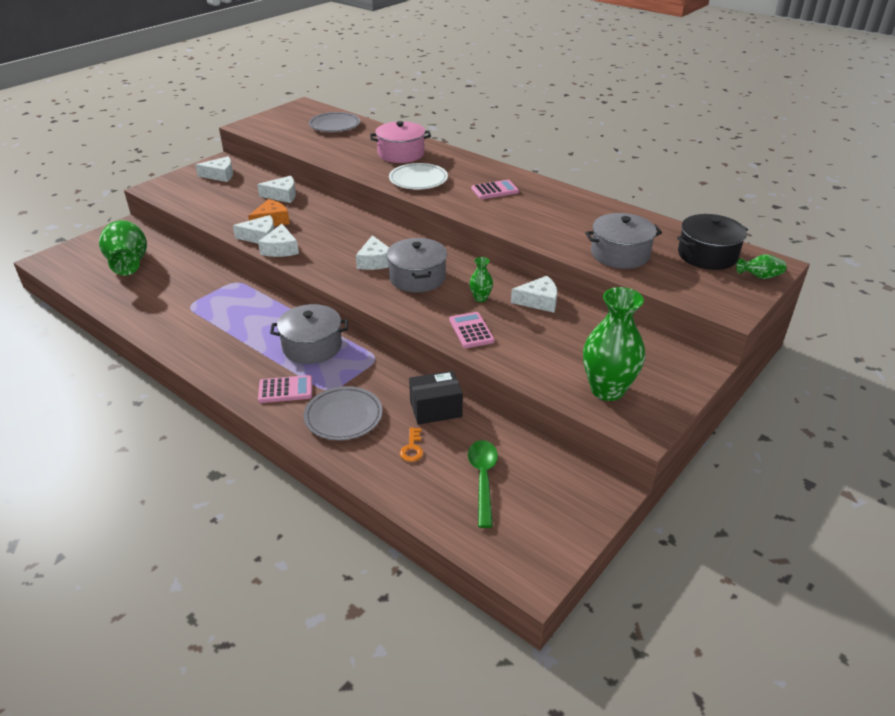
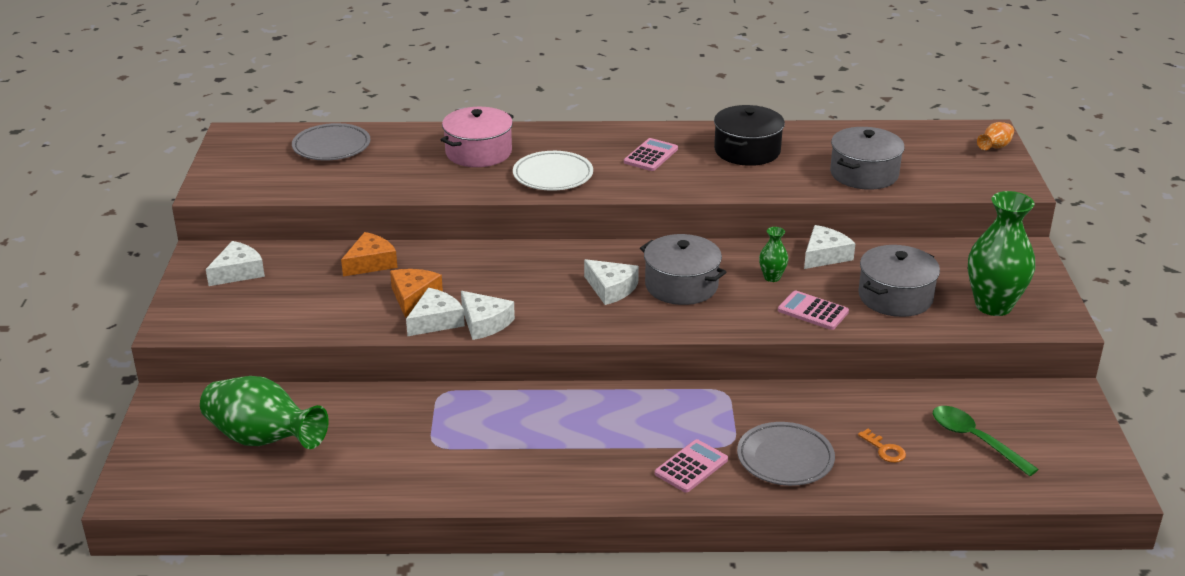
camera: 40 degrees left, 5 degrees down
white cheese [257,176,296,203] -> orange cheese [341,232,398,277]
grey pot [270,304,348,364] -> grey pot moved to [858,245,940,317]
black box [409,371,463,425] -> none
black pot [677,214,748,270] -> black pot moved to [714,105,785,166]
green vase [736,254,786,279] -> orange vase [977,122,1014,150]

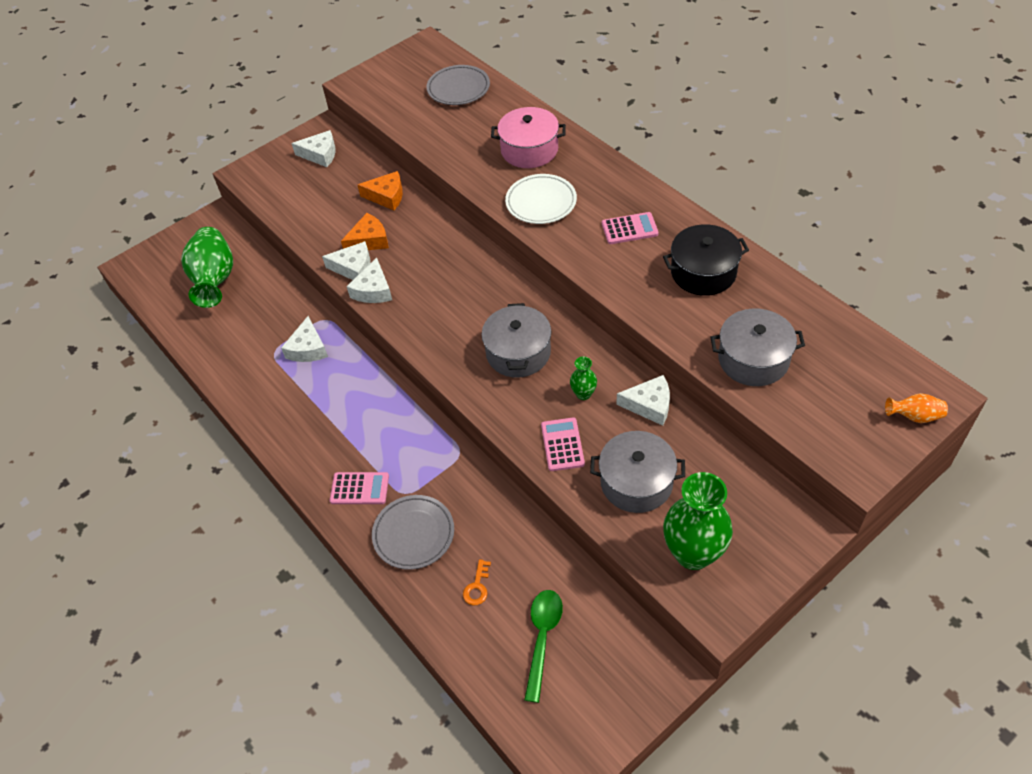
camera: 55 degrees right, 20 degrees up
white cheese [584,259,639,305] -> white cheese moved to [281,316,328,362]

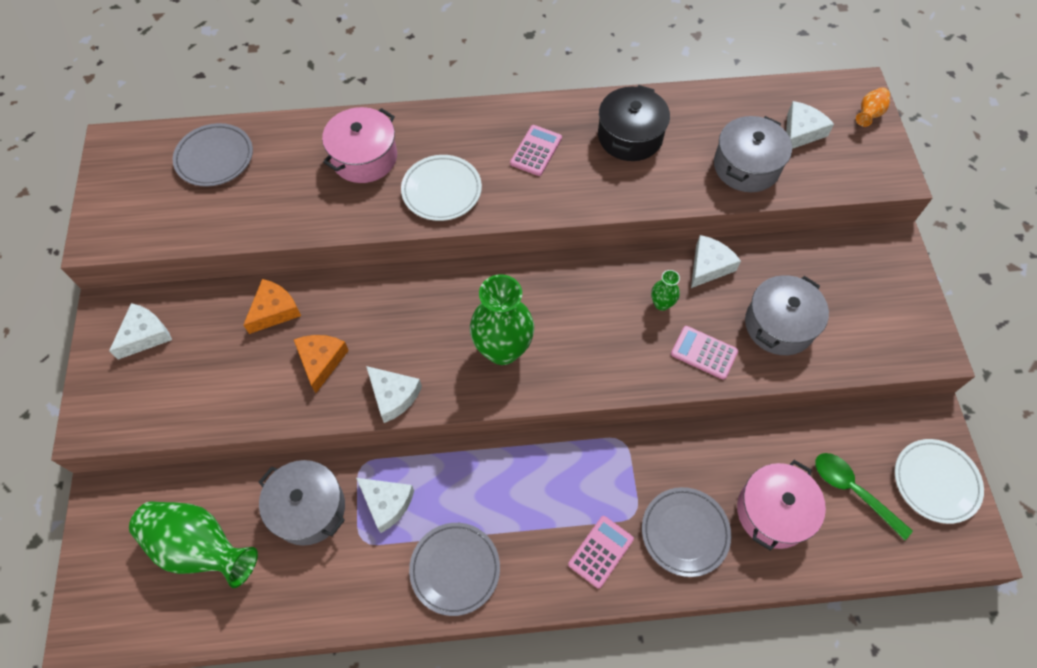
camera: 60 degrees left, 10 degrees up
white cheese [322,241,370,280] -> white cheese moved to [786,101,834,149]
orange key [463,559,491,605] -> pink pot [737,460,826,551]
grey pot [482,303,551,378] -> grey pot moved to [259,460,345,546]
green vase [663,472,733,570] -> green vase moved to [470,274,534,365]
none -> grey plate [409,523,500,616]
none -> white plate [895,439,984,524]

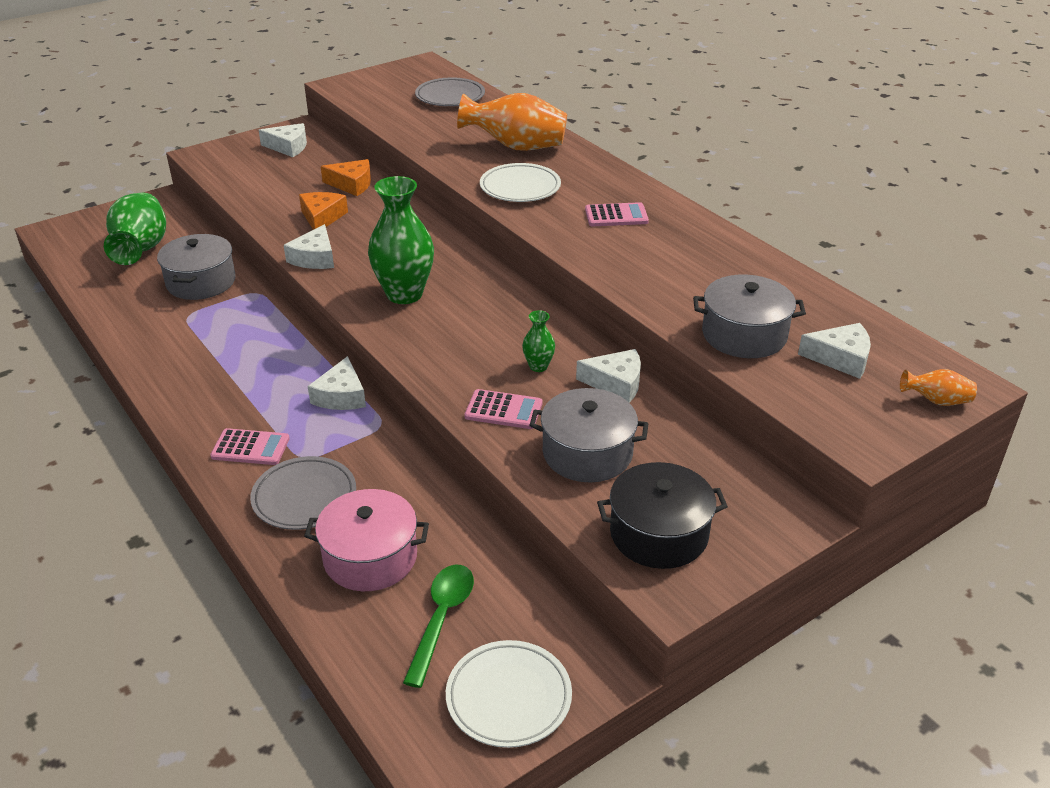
camera: 60 degrees right, 25 degrees down
orange cheese [294,335,349,393] -> orange cheese turned 60 degrees counterclockwise [299,192,348,230]
pink pot [322,107,397,183] -> orange vase [457,93,567,151]
white cheese [356,478,414,533] -> white cheese moved to [308,356,366,410]
grey plate [409,523,500,616] -> none
black pot [598,85,670,161] -> black pot moved to [597,462,728,569]
pink calculator [671,326,738,380] -> pink calculator turned 105 degrees clockwise [465,389,542,429]

